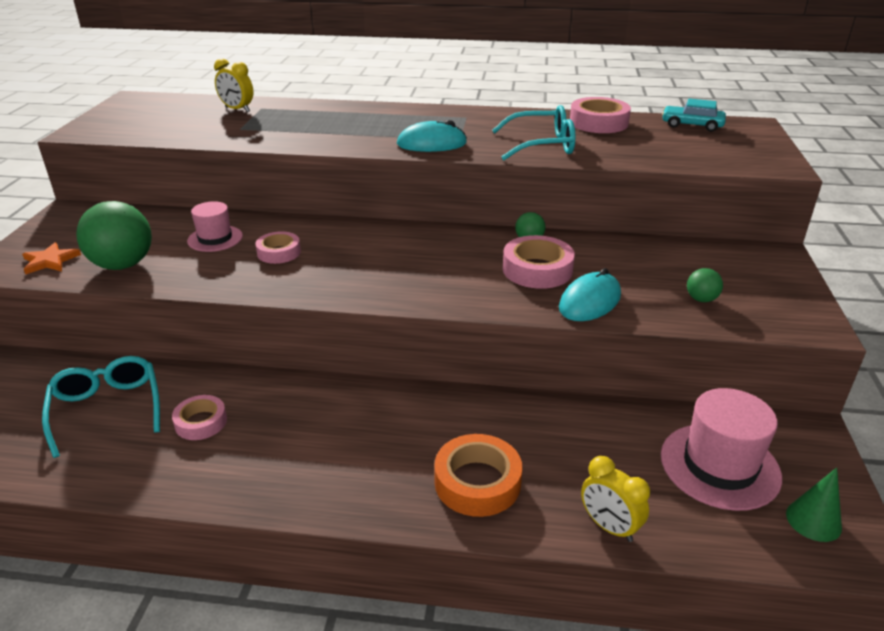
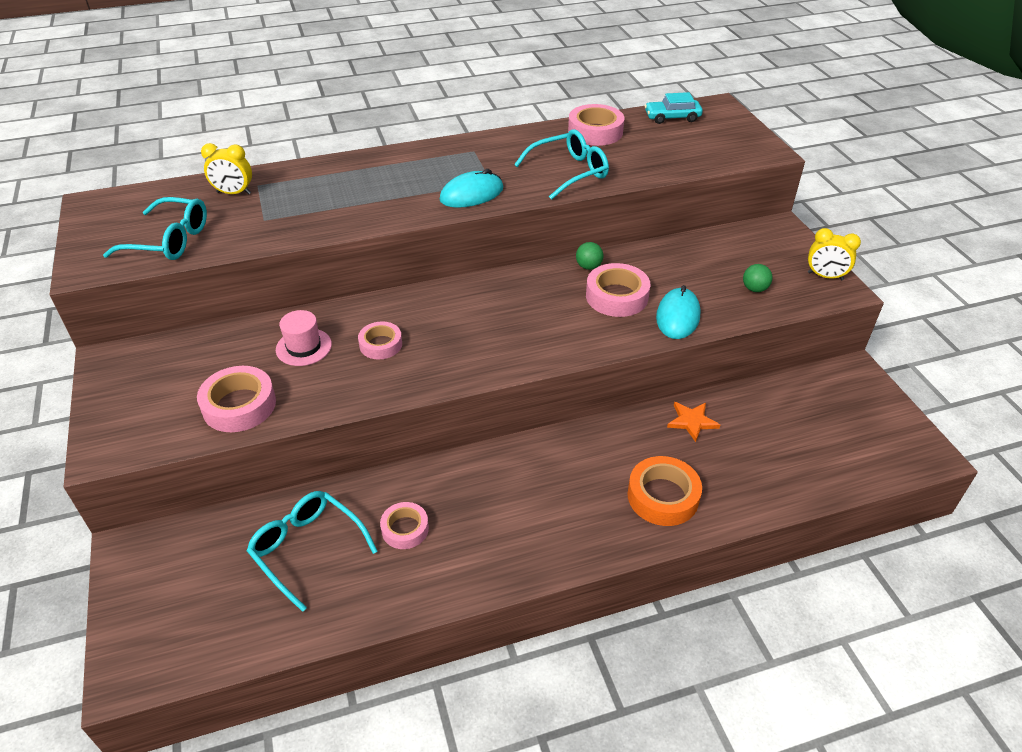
camera: 25 degrees left, 10 degrees up
orange star [22,242,81,274] -> orange star moved to [667,402,720,442]
green ball [76,201,152,270] -> pink tape [197,366,276,432]
yellow clock [581,456,650,542] -> yellow clock moved to [808,228,861,280]
pink hat [661,388,782,511] -> none
green cone [786,467,842,542] -> none
none -> turquoise glasses [103,197,207,260]

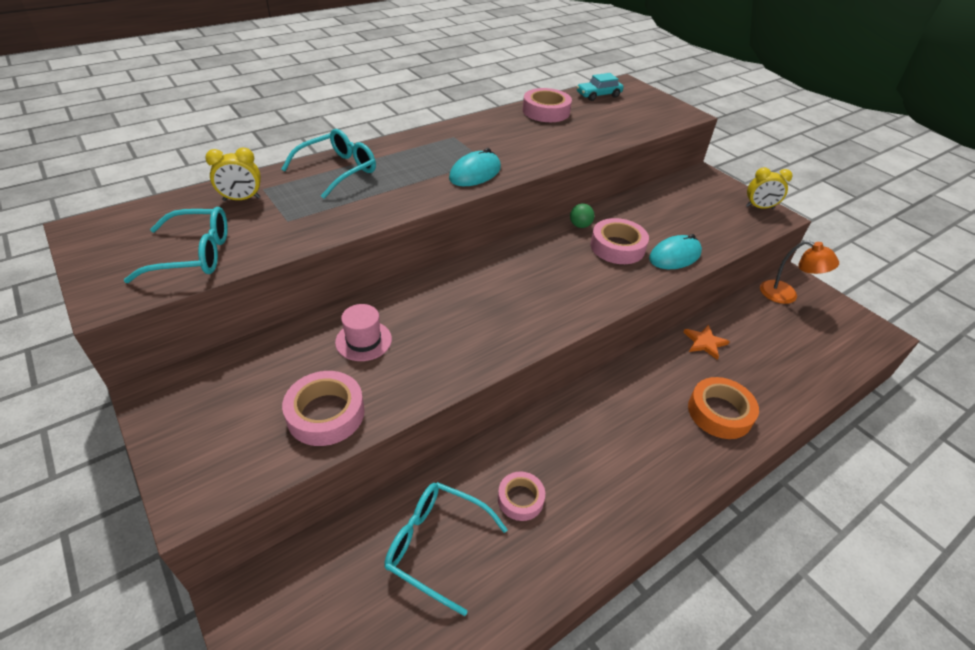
camera: 20 degrees left, 0 degrees up
pink tape [358,322,402,360] -> none
turquoise glasses [514,129,609,200] -> turquoise glasses moved to [282,129,376,199]
turquoise mouse [656,285,701,339] -> turquoise mouse turned 60 degrees clockwise [649,234,702,269]
green ball [743,264,773,292] -> none
none -> orange lamp [760,240,839,304]

